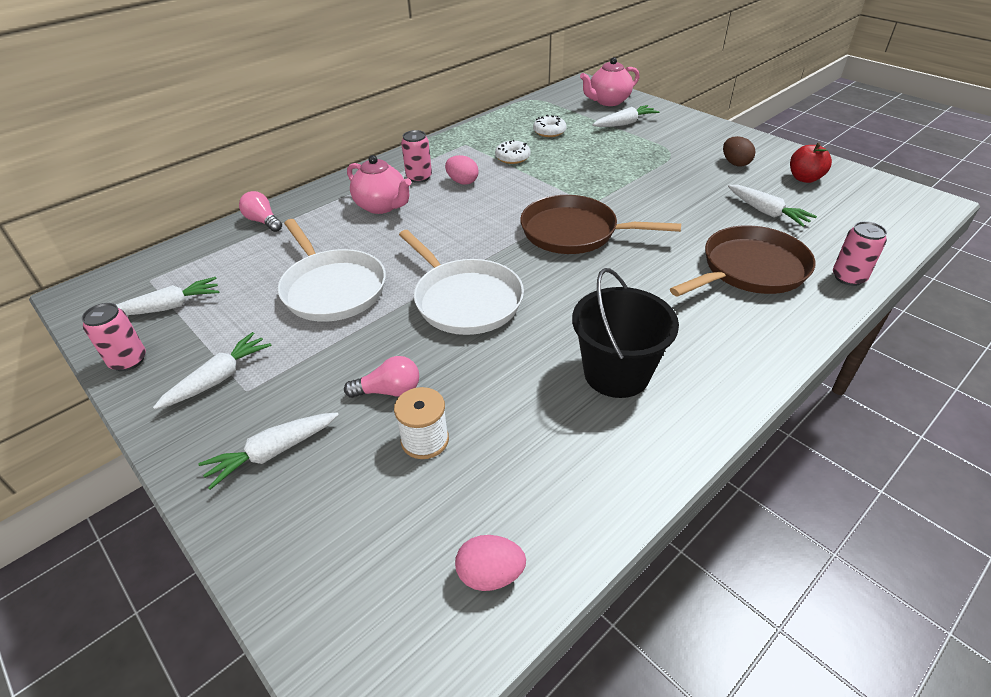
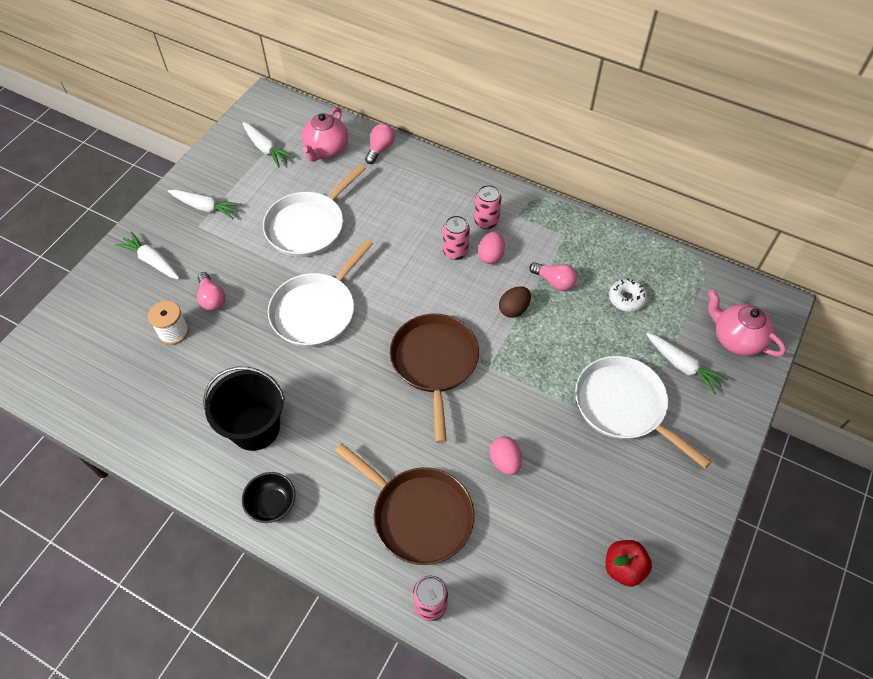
camera: 70 degrees right, 15 degrees up
pink can [82,303,146,371] -> pink can moved to [443,215,470,260]
pink teapot [347,155,411,214] -> pink teapot moved to [302,107,348,162]
pink egg [455,535,526,591] -> pink egg moved to [490,436,522,475]
white donut [495,140,530,164] -> pink light bulb [529,262,577,291]
brown egg [723,136,756,166] -> brown egg moved to [499,286,531,318]
white carrot [728,185,817,227] -> none
none -> black bowl [242,472,295,523]
none -> white pan [575,356,712,469]

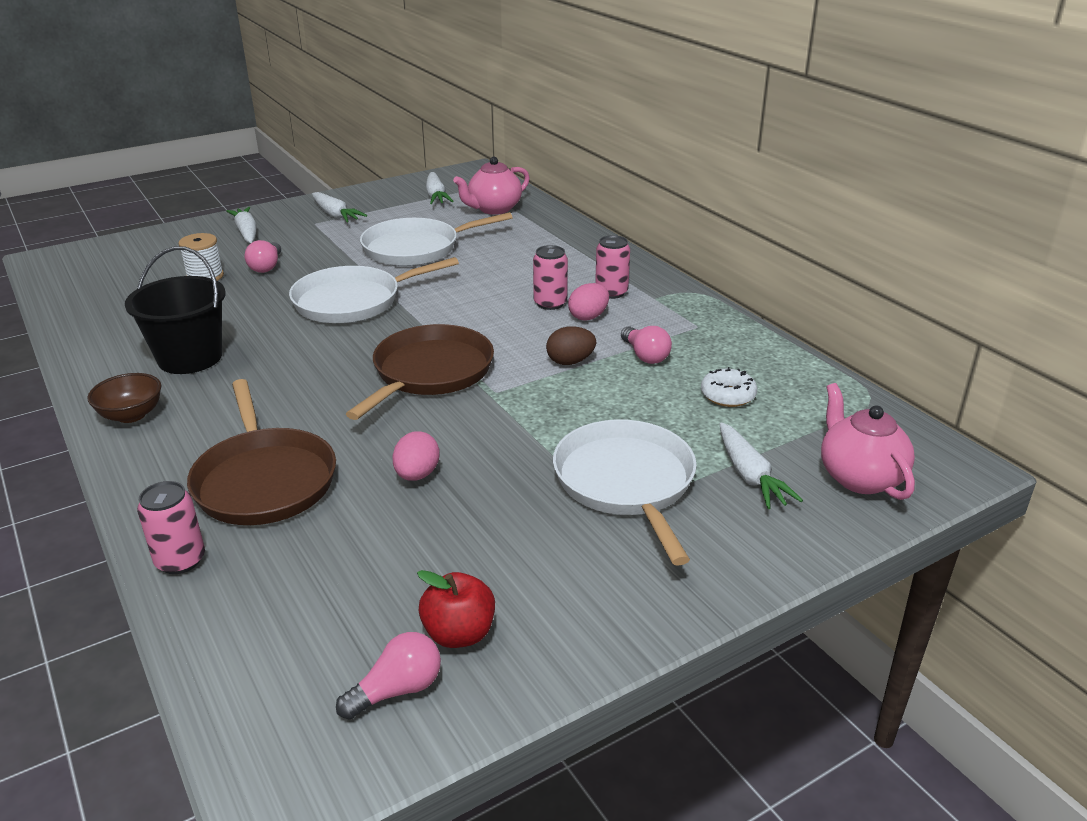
camera: 30 degrees right, 25 degrees down
black bowl [242,472,295,523] -> brown bowl [87,373,161,423]
pink light bulb [365,124,395,164] -> pink light bulb moved to [336,632,441,720]

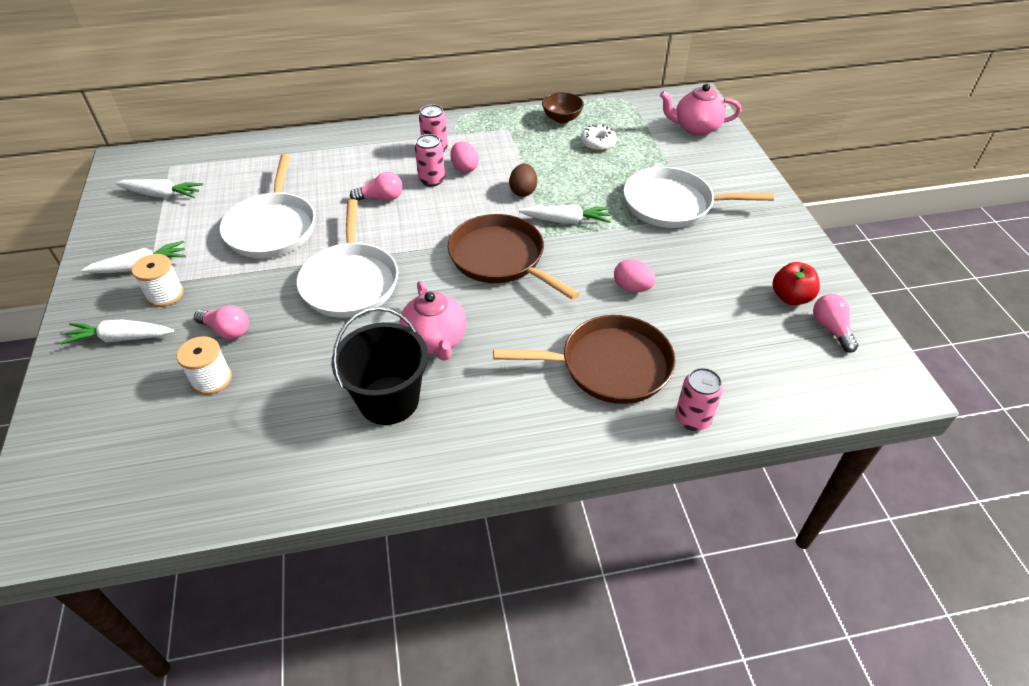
camera: 70 degrees left, 15 degrees up
brown bowl [87,373,161,423] -> brown bowl moved to [542,92,584,123]
pink teapot [453,157,530,215] -> pink teapot moved to [399,281,466,361]
pink light bulb [621,326,672,364] -> pink light bulb moved to [350,172,403,201]
white carrot [720,422,803,509] -> white carrot moved to [519,205,611,224]
none -> white spool [132,254,184,307]

